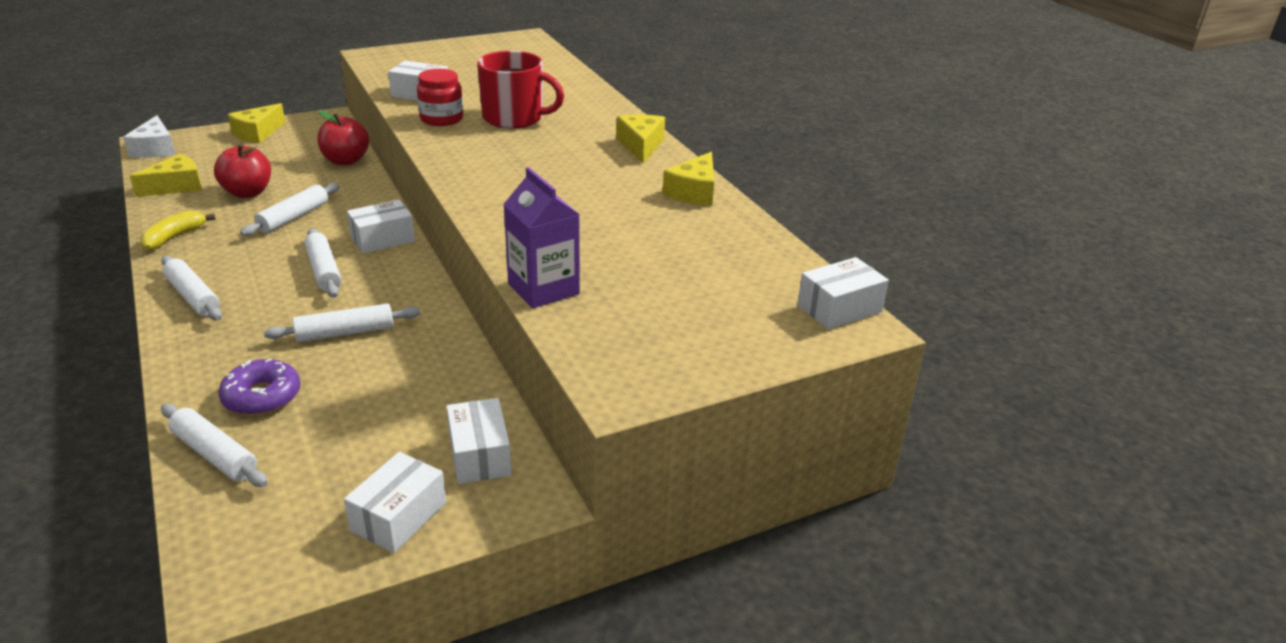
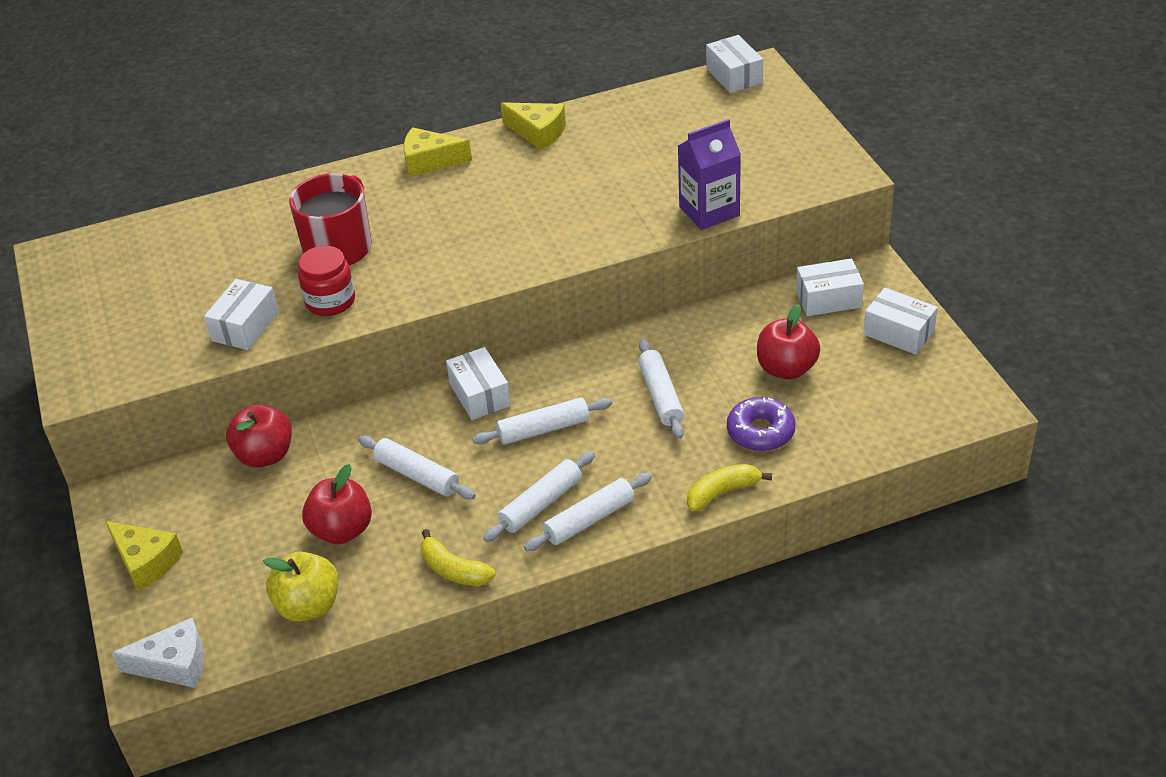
camera: 80 degrees left, 10 degrees up
yellow cheese [130,154,202,197] -> yellow apple [263,551,338,622]
white rolling pin [161,404,268,487] -> white rolling pin moved to [483,451,595,542]
none -> yellow banana [687,464,772,511]
none -> red apple [757,304,820,380]

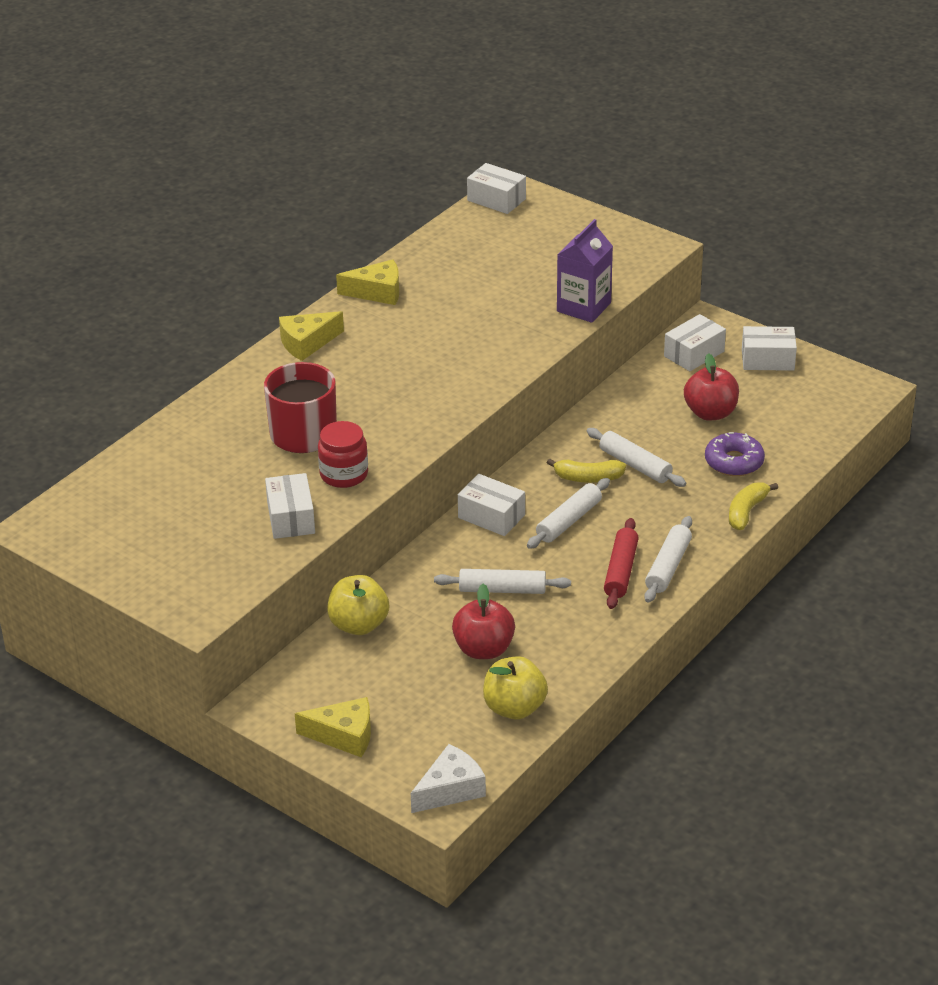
camera: 35 degrees left, 5 degrees down
red apple [226,404,292,468] -> yellow apple [327,575,389,635]
yellow banana [420,529,496,586] -> yellow banana moved to [547,458,626,483]
white rolling pin [483,451,595,542] -> red rolling pin [604,518,639,609]

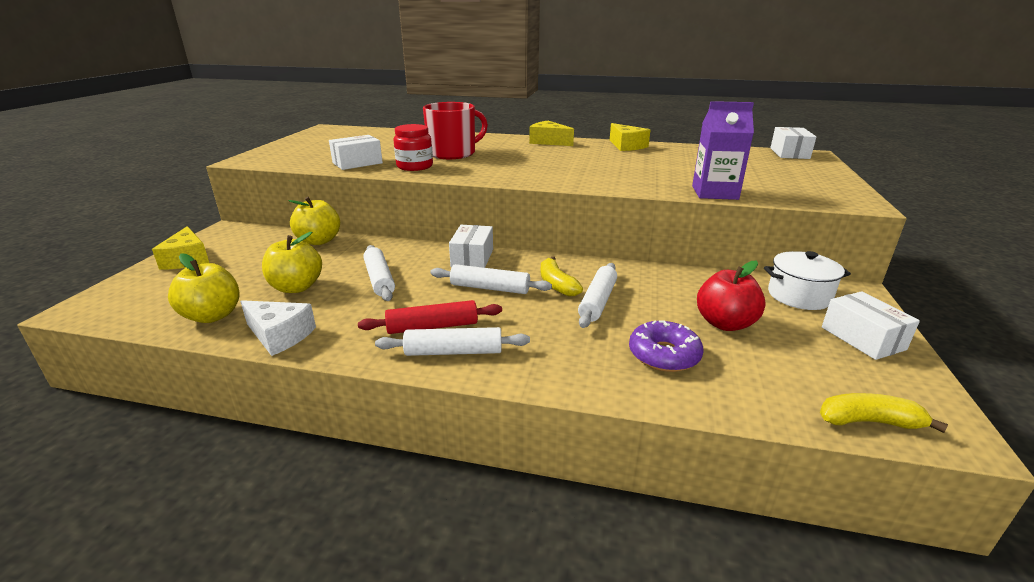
camera: 65 degrees right, 10 degrees down
white cheese [411,744,486,813] -> white cheese moved to [240,300,316,356]
red apple [452,584,515,659] -> yellow apple [262,232,322,293]
white box [664,314,726,371] -> white pot [764,251,851,310]
yellow banana [729,482,778,530] -> yellow banana moved to [820,393,948,433]

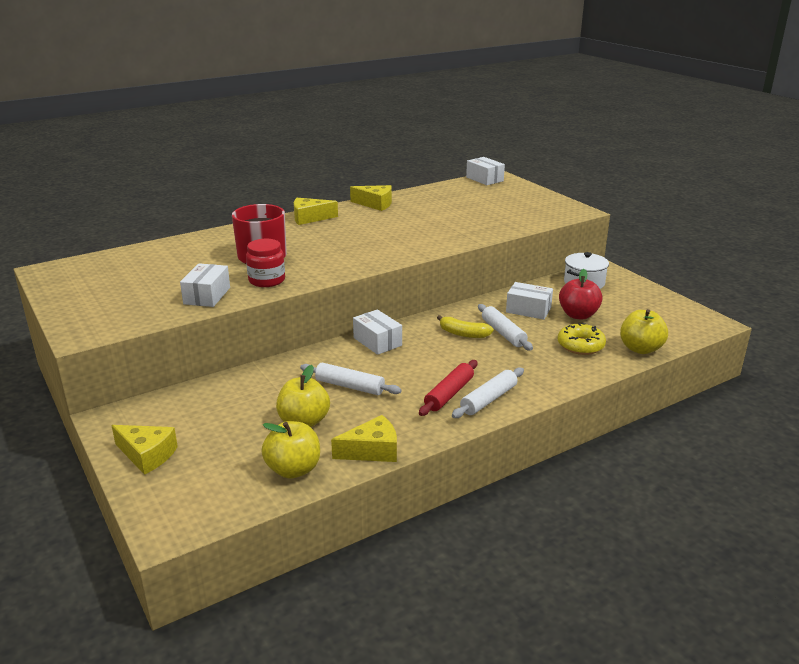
camera: 45 degrees left, 0 degrees up
white cheese [240,300,316,356] -> yellow cheese [331,415,397,462]
yellow apple [288,197,340,245] -> yellow apple moved to [620,309,668,354]
white rolling pin [430,264,552,294] -> none
purple donut [629,321,704,372] -> yellow donut [558,323,606,355]
purple carton [692,101,754,200] -> none
yellow banana [820,393,948,433] -> none
white box [822,291,920,360] -> white box moved to [506,282,553,320]

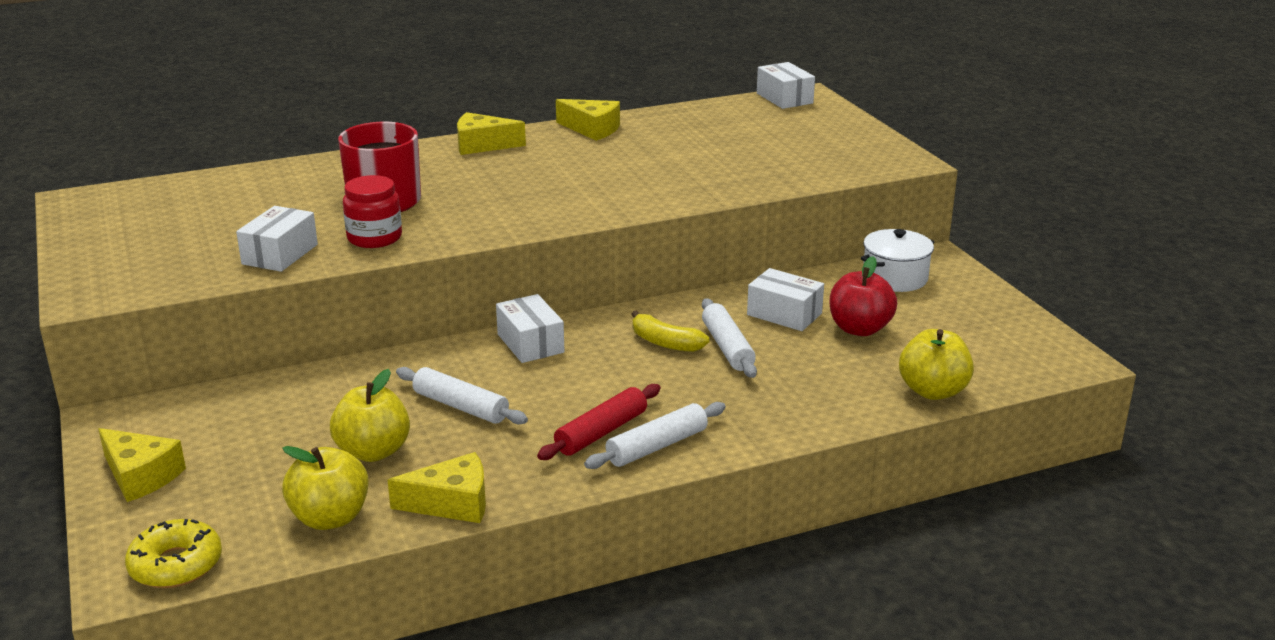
camera: 10 degrees right, 0 degrees up
yellow donut [558,323,606,355] -> yellow donut moved to [125,519,222,588]

